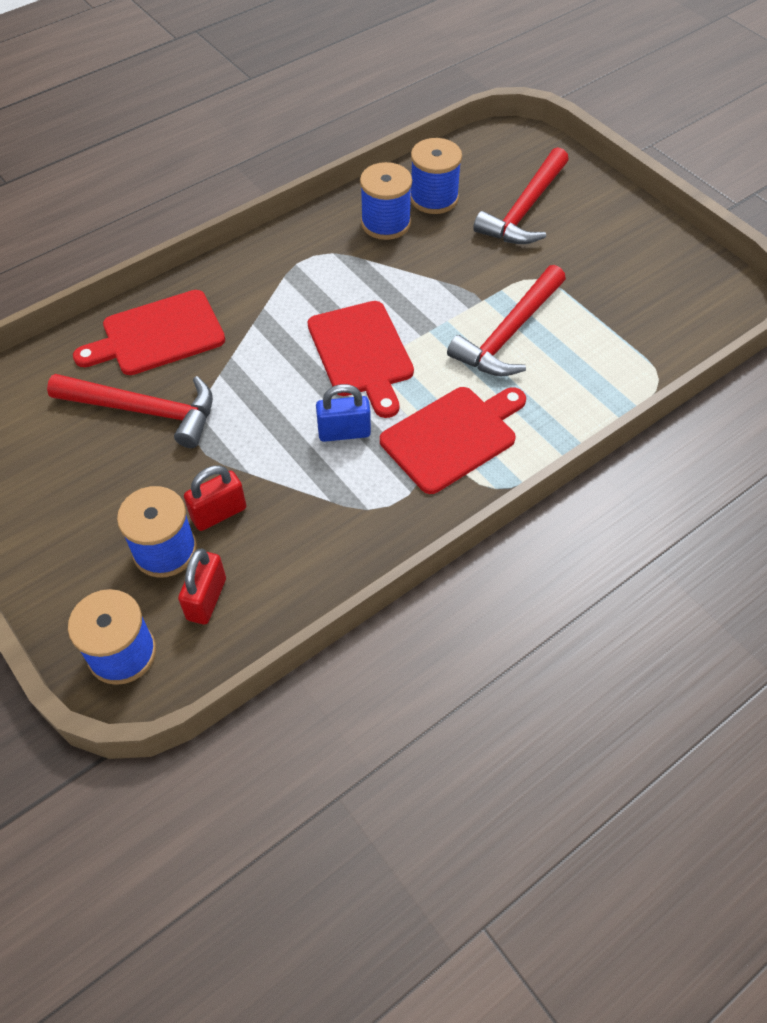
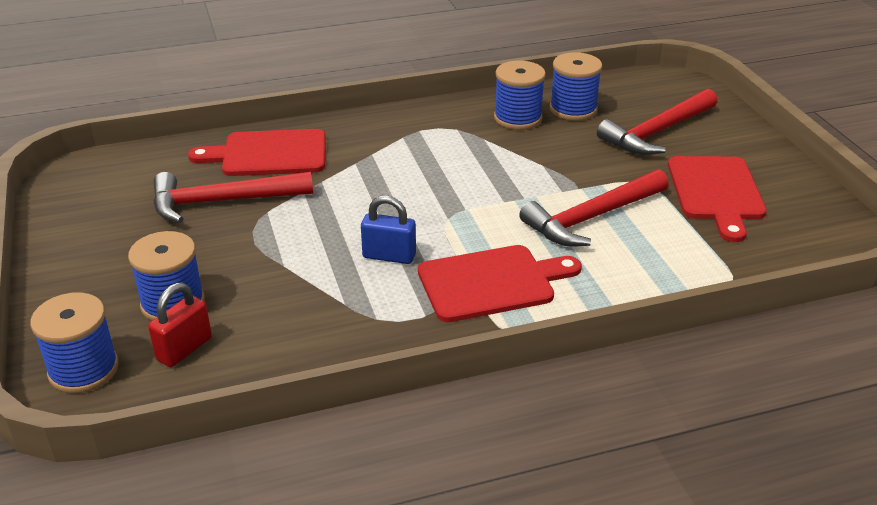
camera: 20 degrees right, 20 degrees down
red hammer [47,374,213,448] -> red hammer turned 135 degrees clockwise [153,172,313,223]
red padlock [184,465,246,531] -> none
red cutting board [308,301,414,418] -> red cutting board moved to [668,156,767,242]

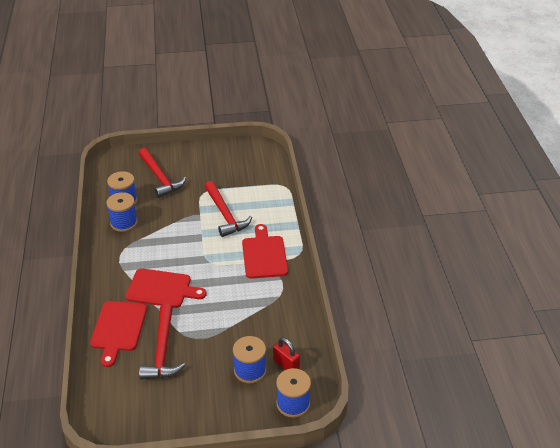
camera: 80 degrees left, 5 degrees up
blue padlock [361,196,416,264] -> none
red cutting board [668,156,767,242] -> red cutting board moved to [125,268,207,308]

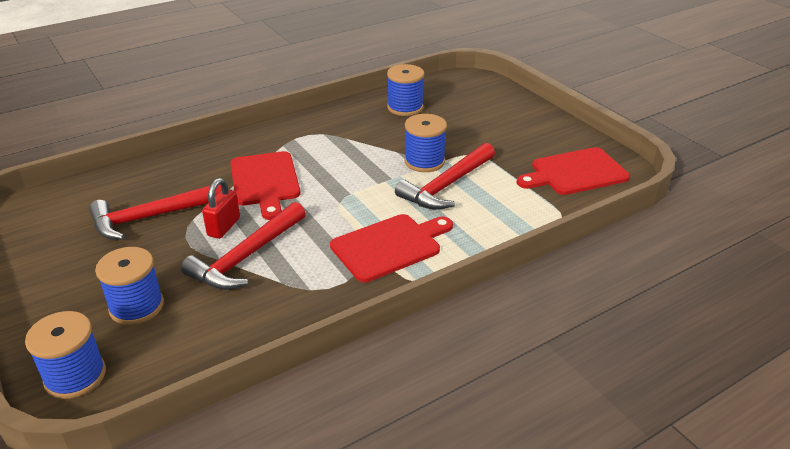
camera: 65 degrees right, 5 degrees down
red cutting board [90,301,147,367] -> red cutting board moved to [517,147,630,195]
blue spool [107,192,138,232] -> blue spool moved to [404,114,447,172]
red hammer [138,148,186,198] -> red hammer moved to [181,202,306,290]
red padlock [273,337,300,370] -> red padlock moved to [202,178,240,239]

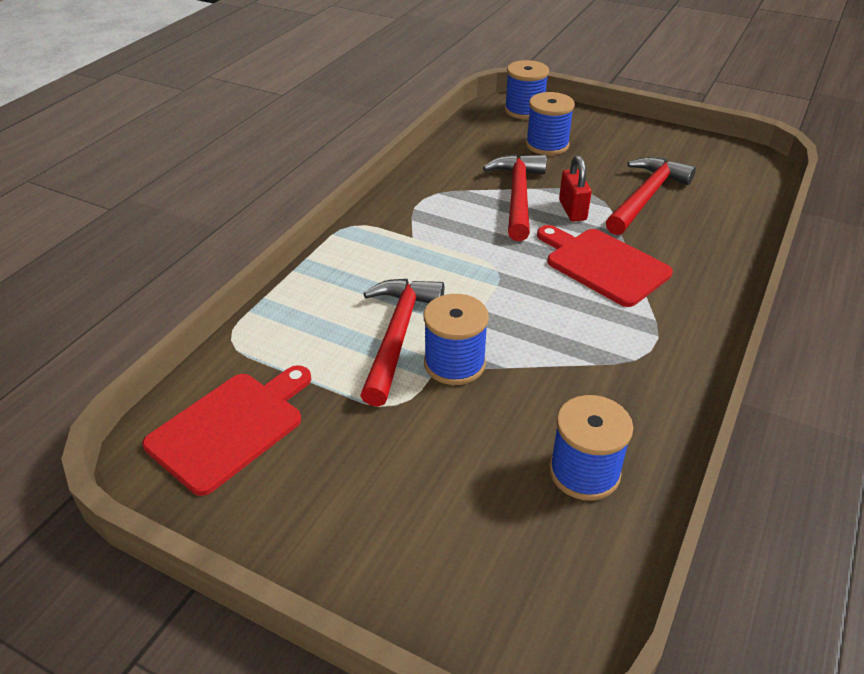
camera: 150 degrees right, 5 degrees up
red cutting board [330,214,453,282] -> none

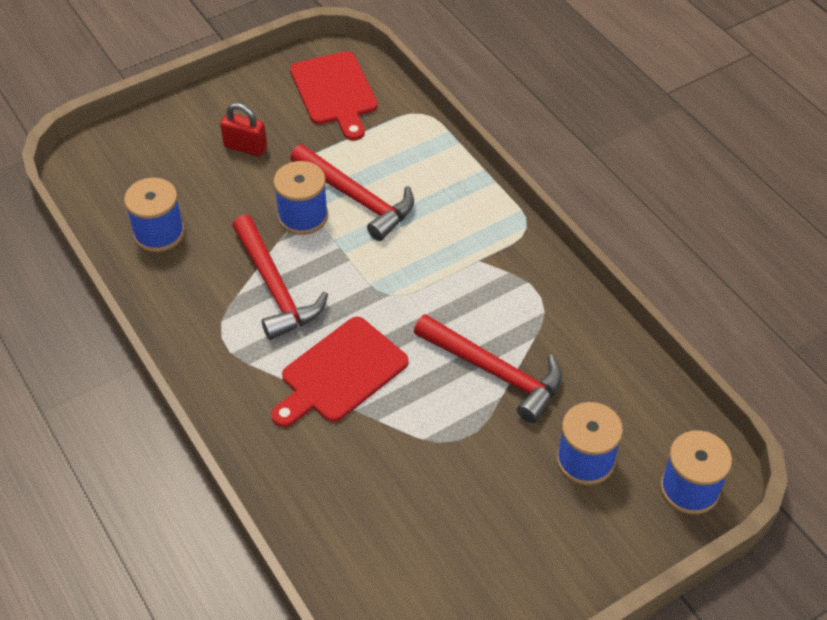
camera: 120 degrees right, 10 degrees up
red cutting board [537,225,673,307] -> red cutting board turned 150 degrees clockwise [271,317,409,428]
red padlock [559,155,592,222] -> red padlock moved to [220,103,267,156]
red hammer [606,157,696,235] -> red hammer moved to [232,215,328,340]

